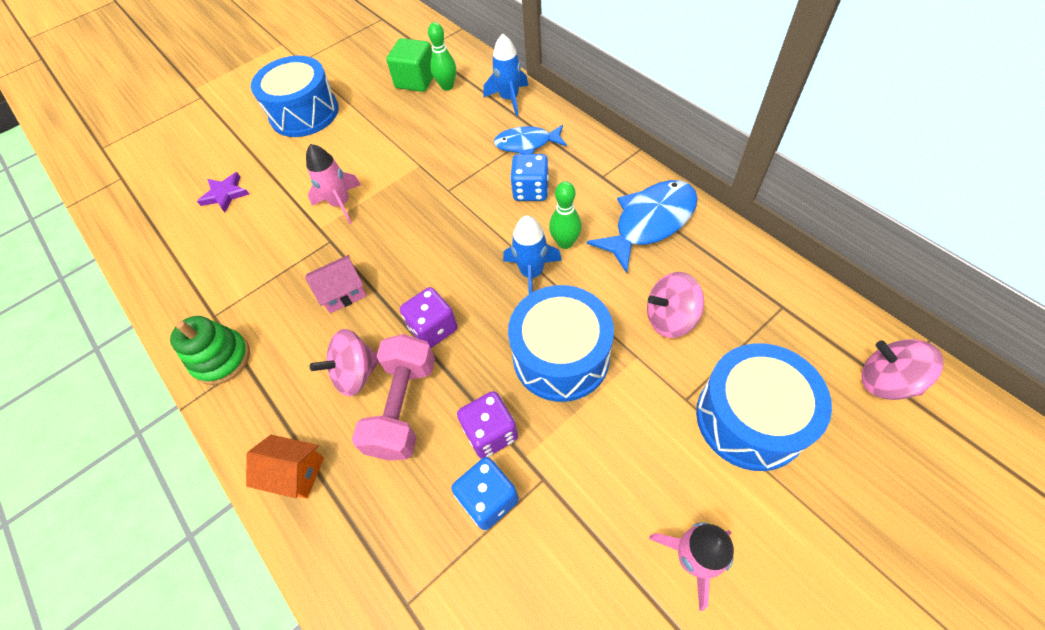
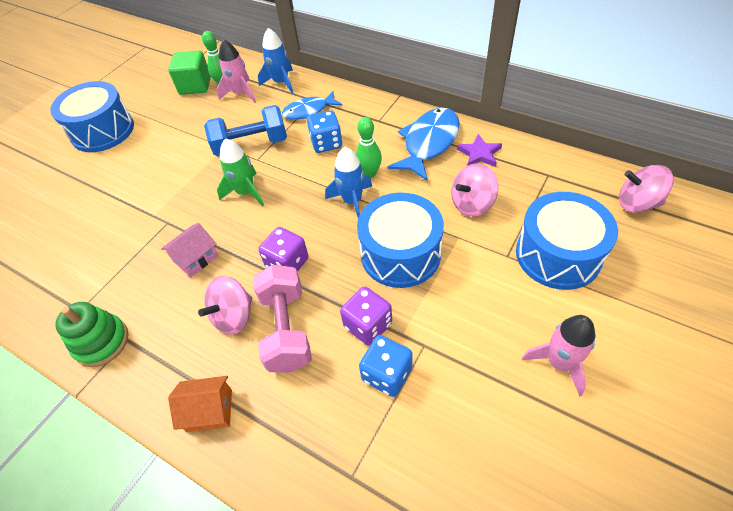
camera: 20 degrees left, 5 degrees down
purple star [197,172,249,212] -> purple star moved to [457,134,502,167]
pink rocket [306,144,361,224] -> pink rocket moved to [217,40,256,103]
none -> blue dumbbell [204,105,287,156]
none -> green rocket [217,138,264,206]

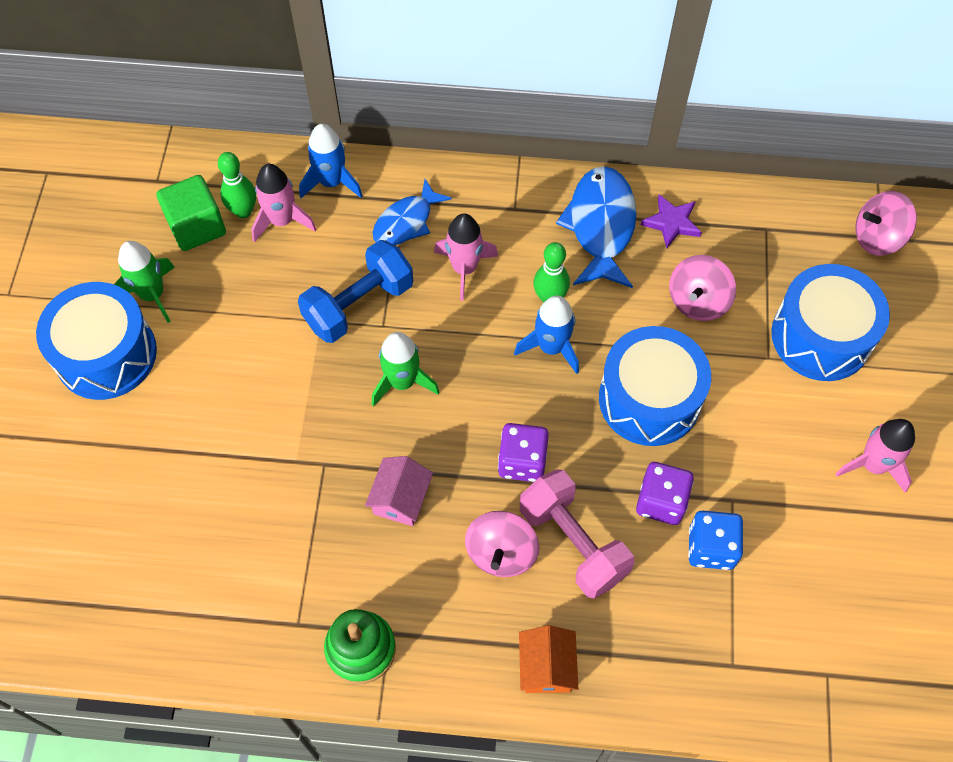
camera: 30 degrees left, 10 degrees up
orange house [168,376,232,432] -> orange house turned 60 degrees counterclockwise [519,625,578,693]
blue dice [307,111,342,153] -> pink rocket [434,213,498,301]
none -> green rocket [114,241,175,323]

